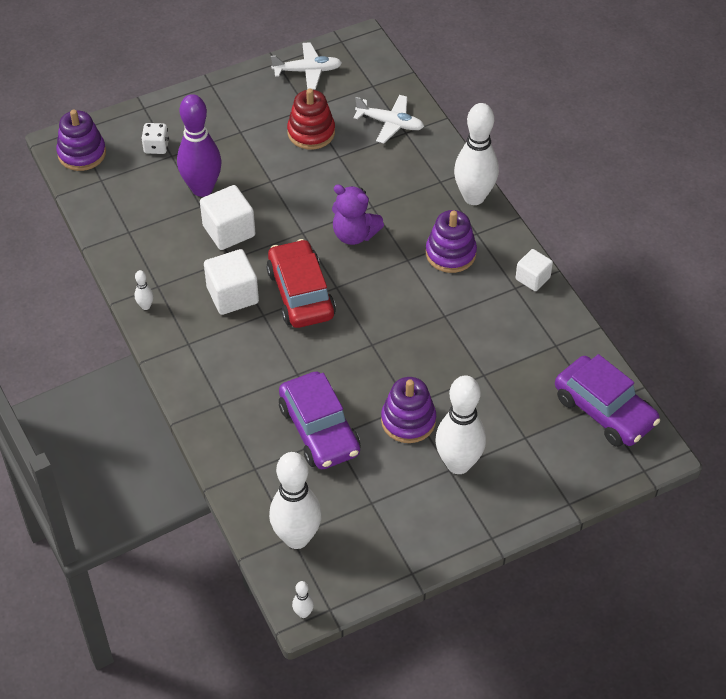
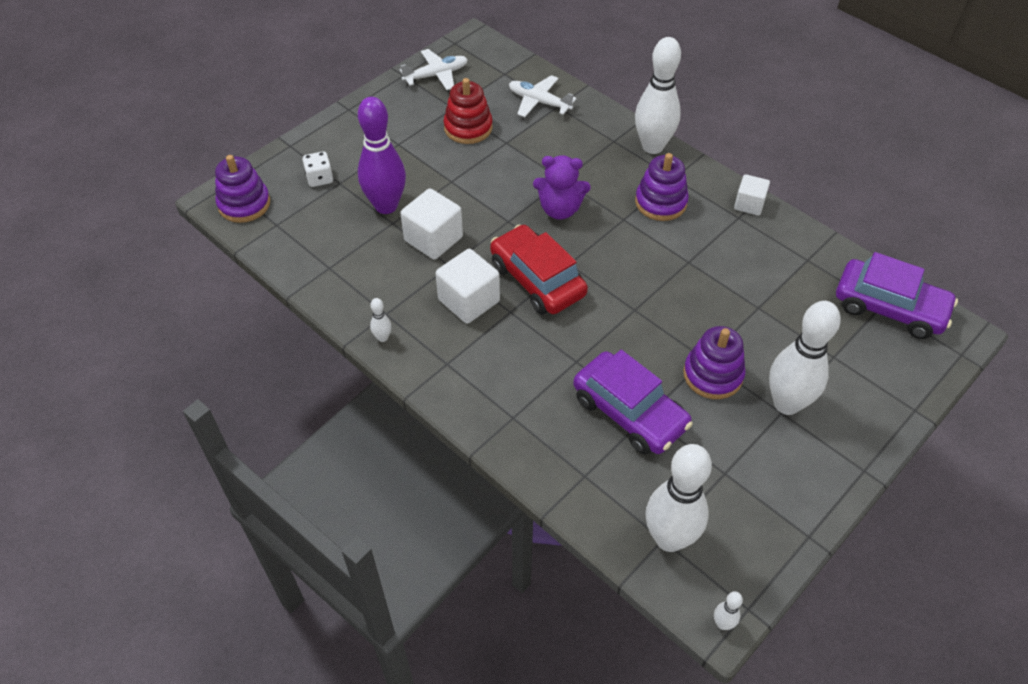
camera: 20 degrees left, 0 degrees up
white plane [353,95,424,143] -> white plane turned 150 degrees counterclockwise [509,75,577,117]

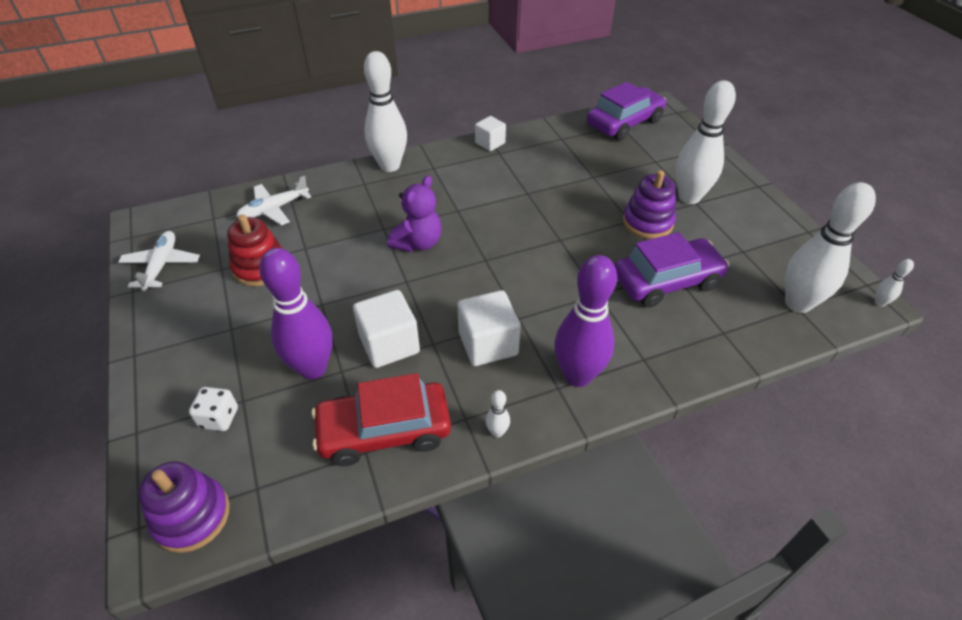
camera: 65 degrees left, 5 degrees down
red car [490,224,588,315] -> red car moved to [312,373,451,466]
purple stacking toy [635,153,689,221] -> none
none -> purple bowling pin [554,255,617,387]

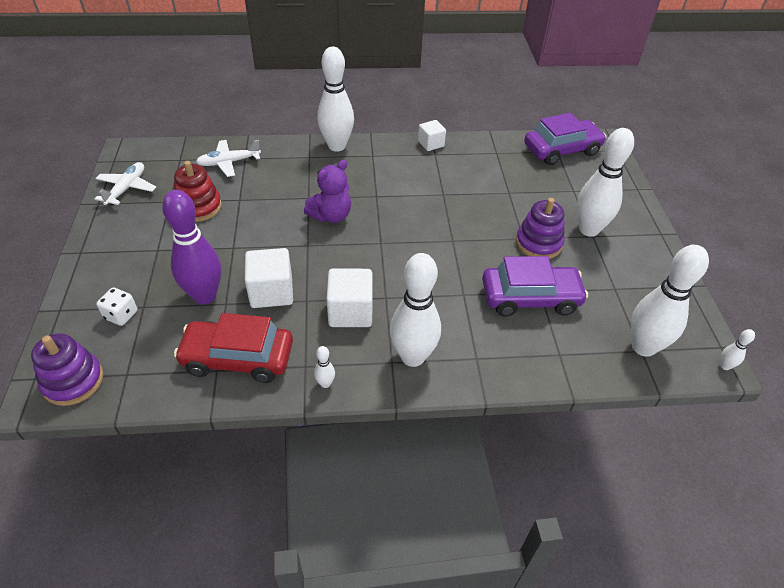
camera: 15 degrees right, 0 degrees up
purple bowling pin [554,255,617,387] -> white bowling pin [390,253,441,367]

